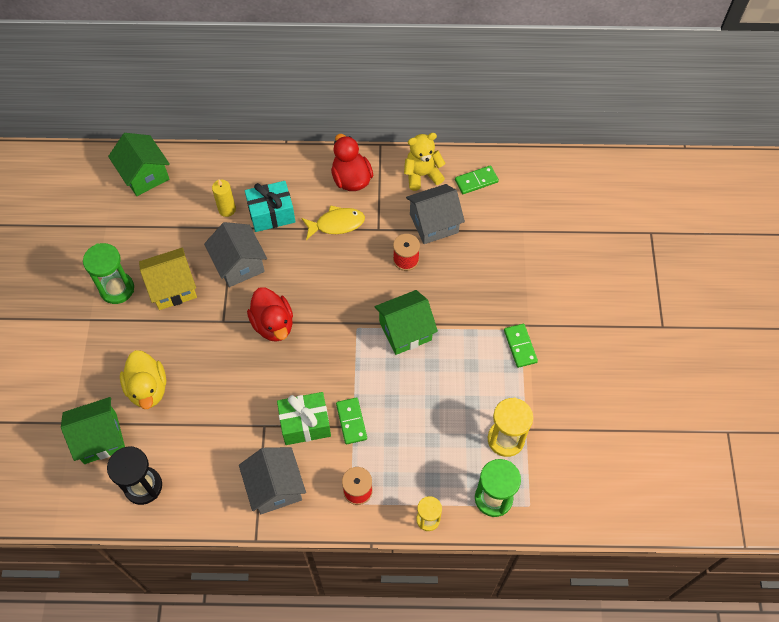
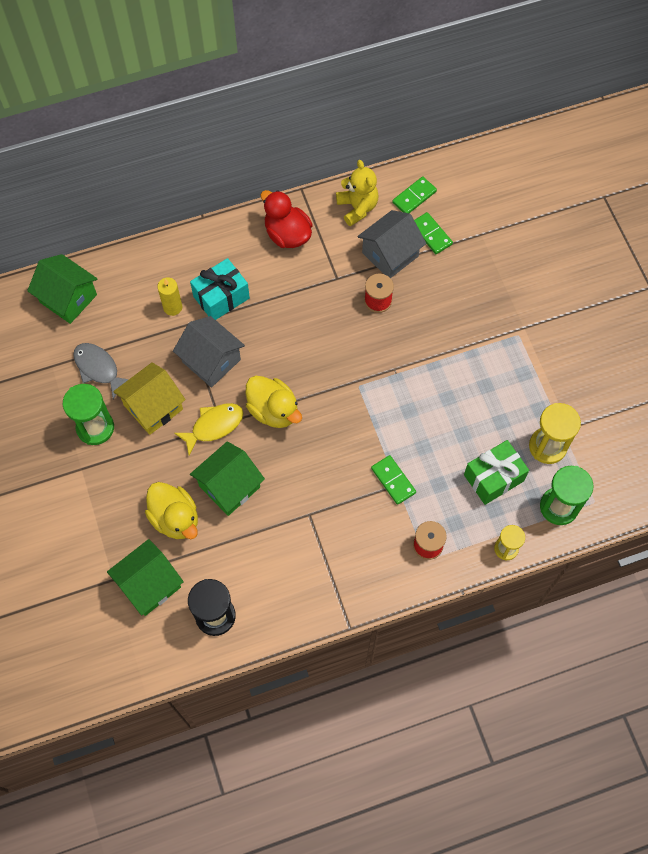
camera: 20 degrees left, 5 degrees up
grey house [239,447,306,514] -> none
red duck [247,287,293,342] -> yellow duck [245,376,302,428]
green gift [277,392,331,445] -> green gift moved to [464,440,529,505]
yellow fish [301,205,365,240] -> yellow fish moved to [174,403,243,455]
green house [375,290,438,355] -> green house moved to [190,441,265,516]
yellow teddy bear [404,133,446,191] -> yellow teddy bear turned 105 degrees clockwise [336,160,378,226]
green domino [504,324,538,368] -> green domino moved to [414,212,453,254]
none -> grey fish [73,343,129,400]

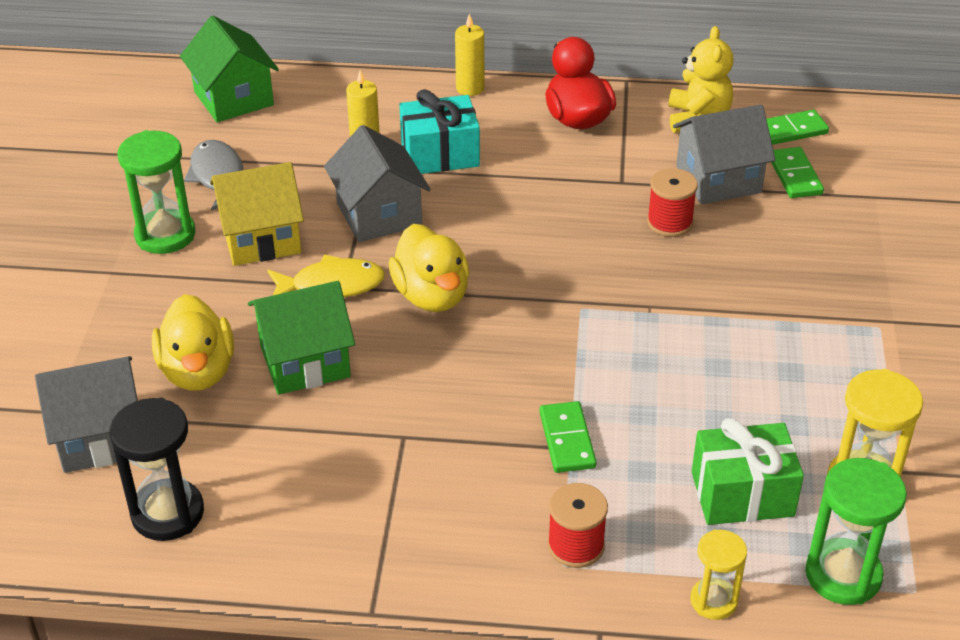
camera: 25 degrees right, 25 degrees down
green house [107,539,184,616] -> grey house [35,356,138,473]
none -> yellow candle [455,13,484,96]

